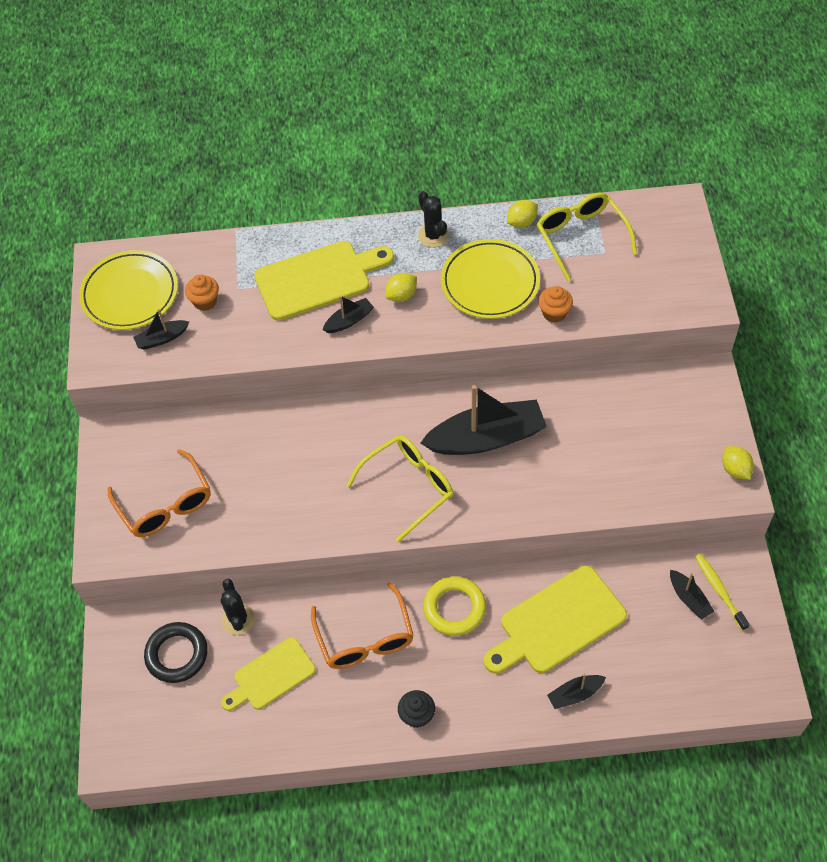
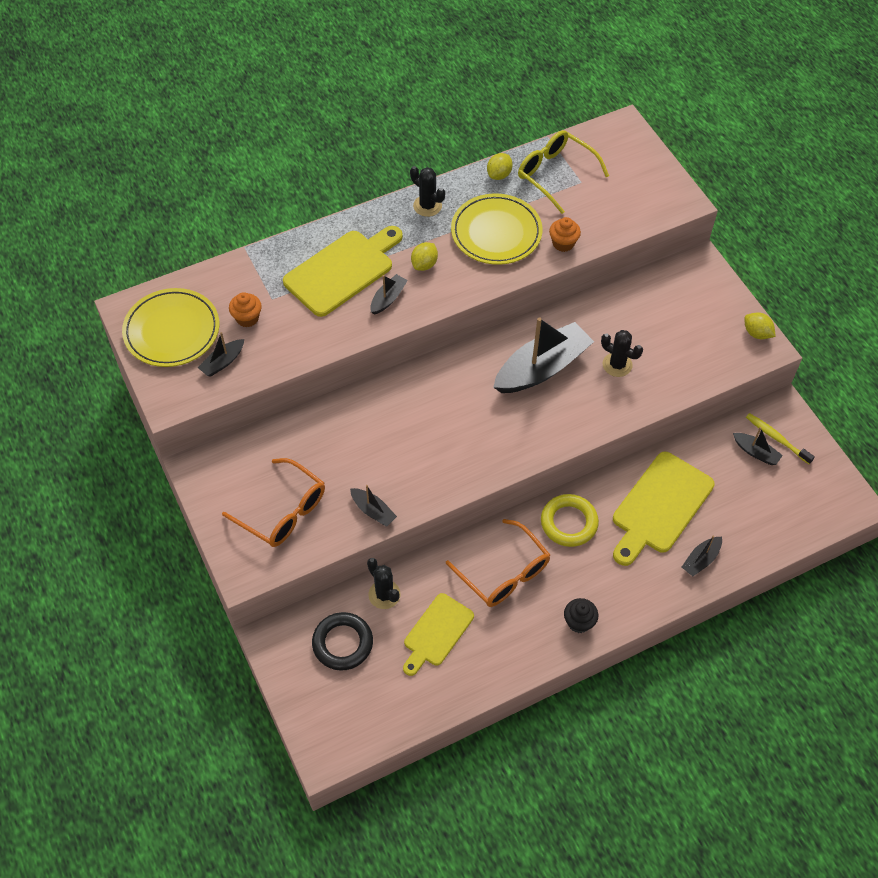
camera: 25 degrees left, 0 degrees up
yellow glasses [346,435,454,542] -> none
none -> black boat [350,485,397,527]
none -> black cactus [601,330,643,377]

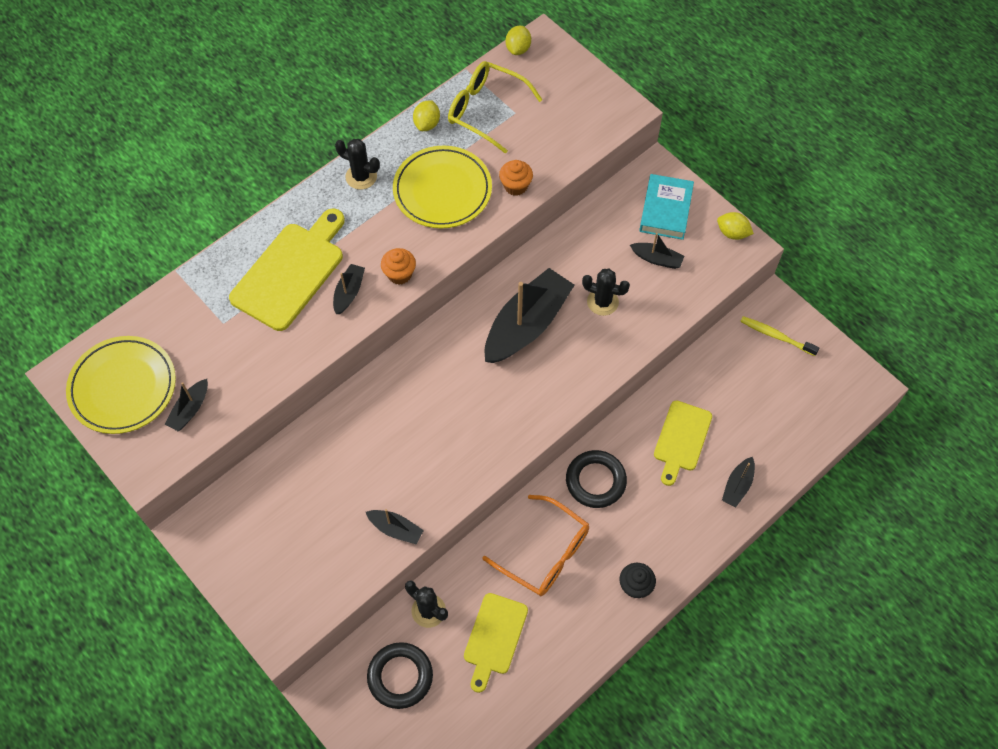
camera: 15 degrees left, 5 degrees up
orange glasses [222,458,325,547] -> none
orange cupcake [229,292,262,327] -> orange cupcake moved to [381,248,416,285]
yellow lemon [411,242,438,271] -> yellow lemon moved to [506,26,531,55]
yellow ring [541,494,599,547] -> black ring [566,450,627,508]
yellow cutting board [613,452,715,566] -> yellow cutting board [654,400,712,486], size x0.64
black boat [733,427,783,465] -> black boat moved to [630,233,684,269]
none -> turquoise book [639,174,694,240]

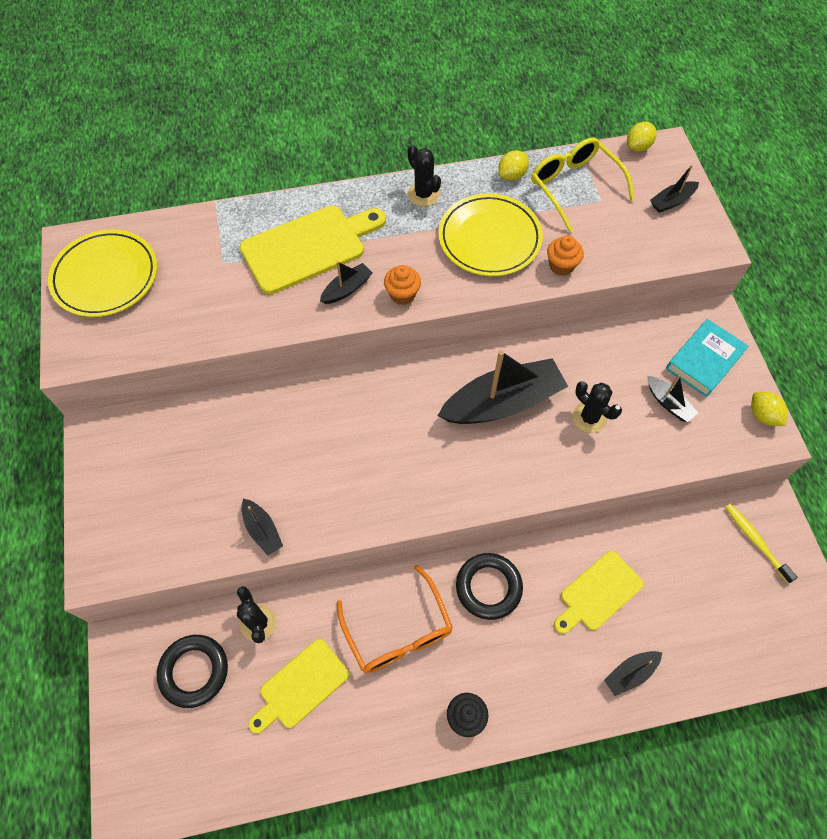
camera: 30 degrees right, 0 degrees up
black boat [165,379,208,431] -> black boat moved to [650,165,699,213]

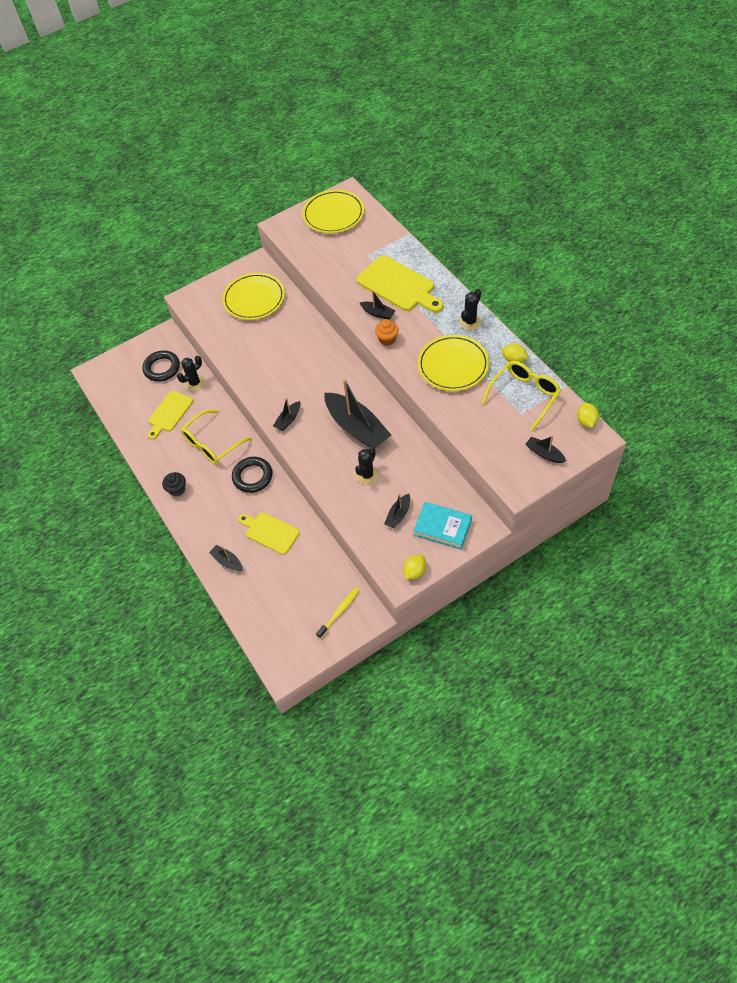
camera: 75 degrees right, 5 degrees down
black boat [241,499,283,556] -> black boat moved to [273,398,301,431]
yellow cutting board [248,639,349,734] -> yellow cutting board turned 90 degrees counterclockwise [148,391,193,439]
orange glasses [337,565,453,673] -> yellow glasses [181,410,252,464]
orange cupcake [547,236,584,276] -> none
yellow lemon [627,122,657,152] -> yellow lemon turned 60 degrees clockwise [577,403,599,428]
none -> yellow plate [222,273,285,320]

